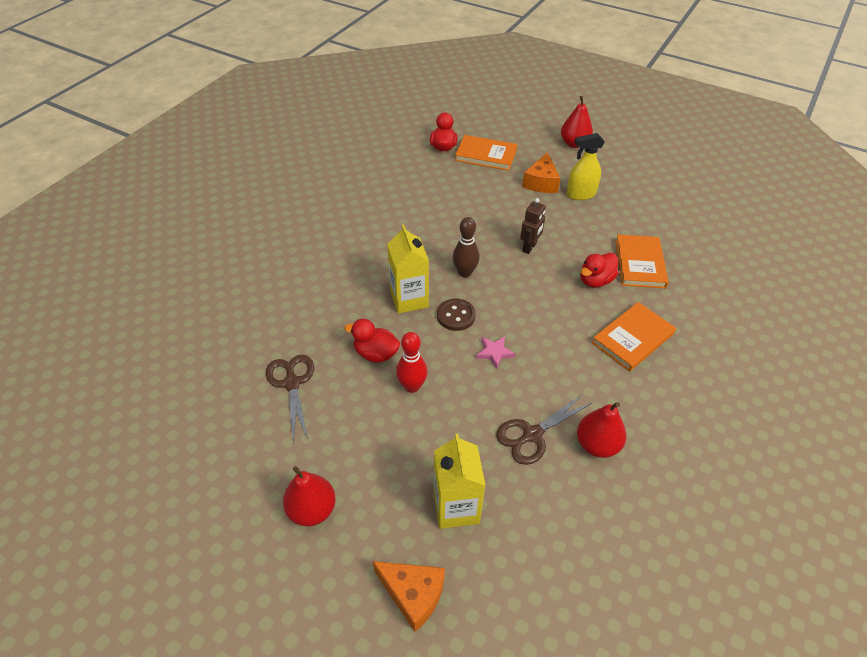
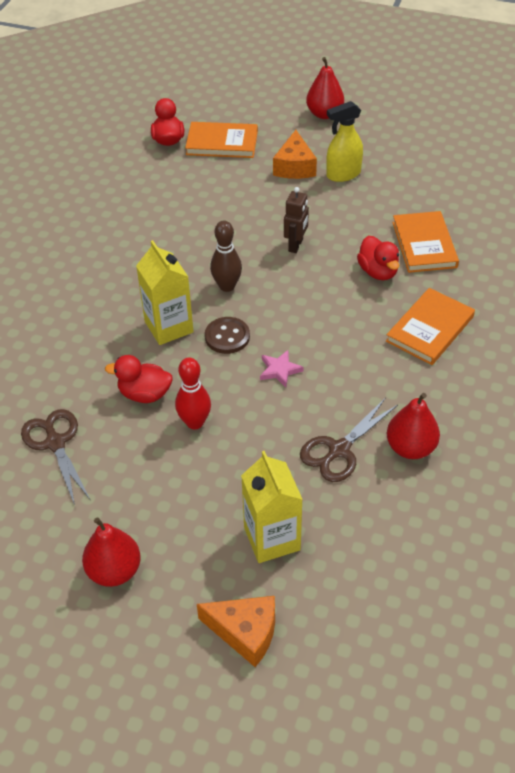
camera: 10 degrees left, 0 degrees up
red duck [580,253,619,288] -> red duck turned 60 degrees counterclockwise [357,236,399,280]

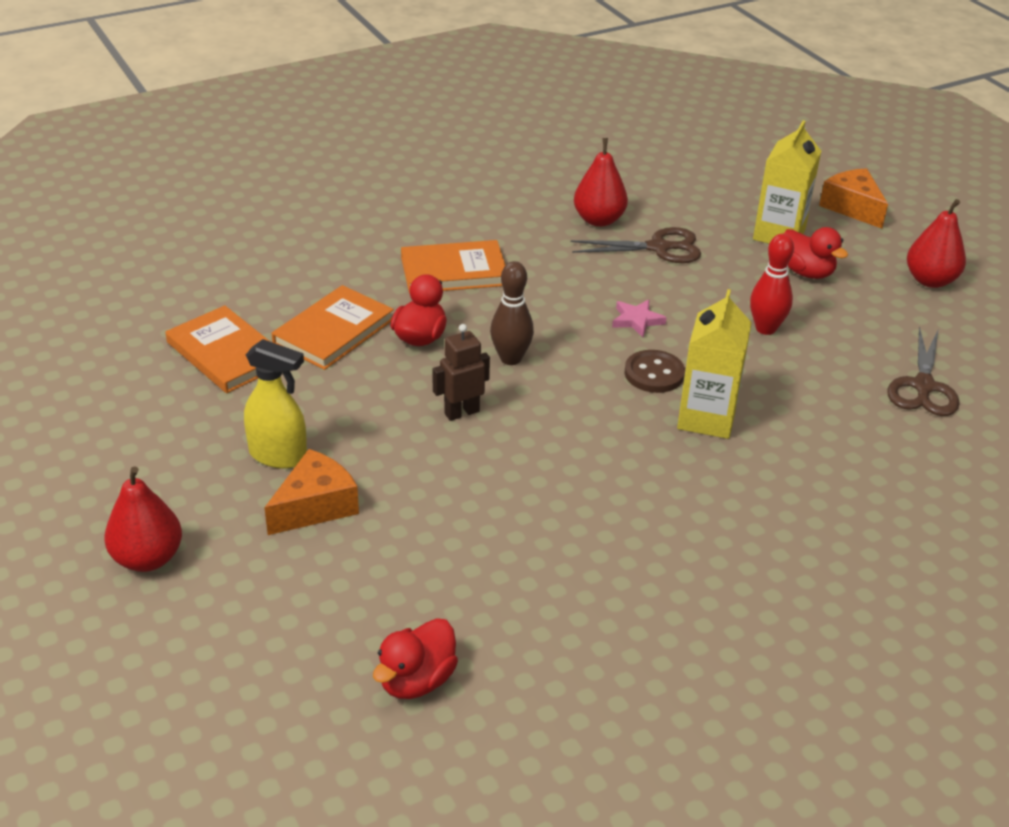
camera: 140 degrees left, 10 degrees down
red duck [105,355,173,403] -> red duck moved to [784,227,848,279]
orange book [185,122,258,158] -> orange book moved to [166,305,269,393]
brown bowling pin [210,221,242,292] -> brown bowling pin moved to [490,261,534,365]

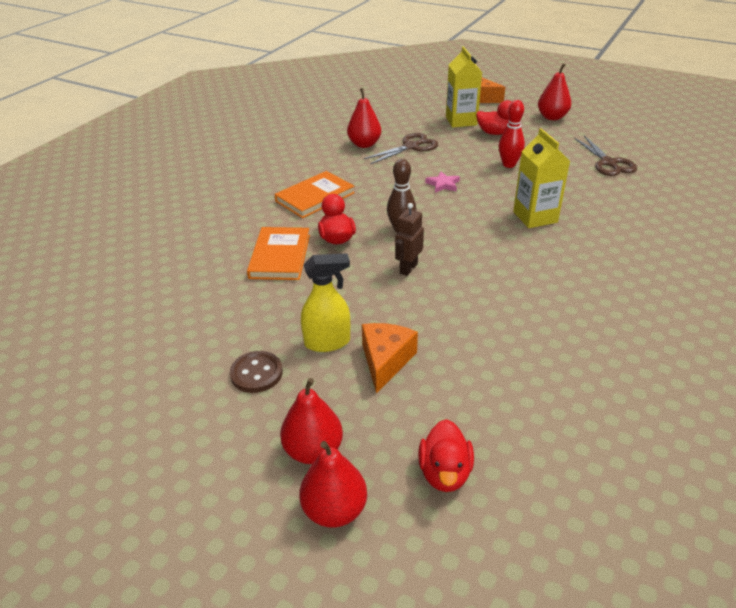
camera: 30 degrees left, 0 degrees up
orange book [166,305,269,393] -> none
red duck [373,618,458,699] -> red duck moved to [418,419,474,492]
brown button [625,350,685,393] -> brown button moved to [230,351,283,393]
none -> red pear [299,441,367,528]

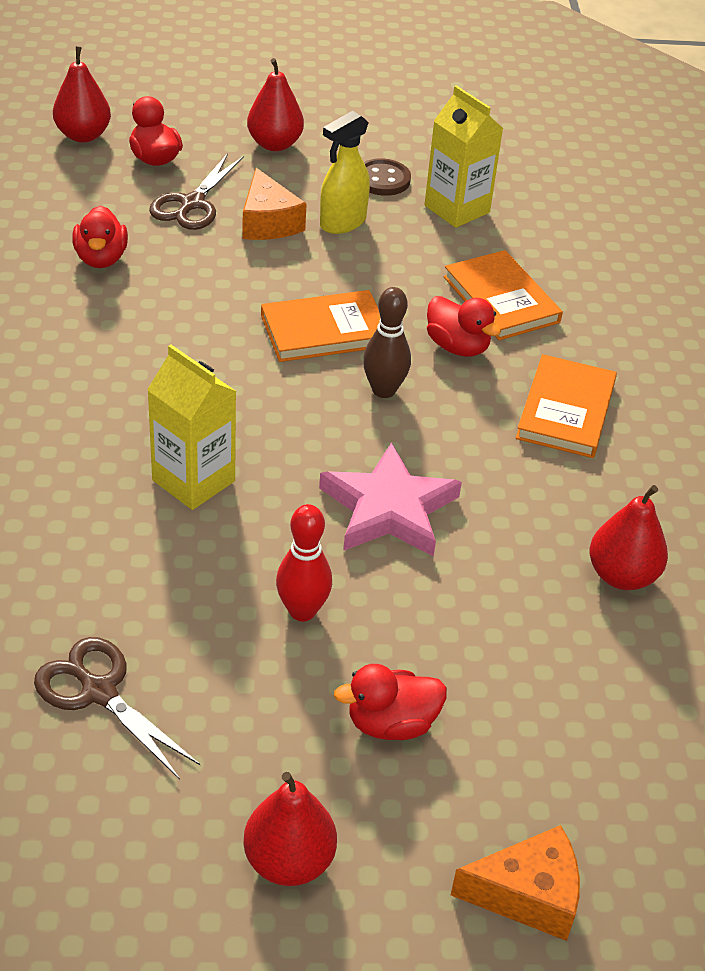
camera: 145 degrees right, 5 degrees up
red pear [299,441,367,528] -> red pear moved to [53,46,111,142]
brown scissors [364,133,438,164] -> brown scissors moved to [149,153,244,230]
brown robot [395,203,424,276] -> orange book [261,290,381,362]
pink star [425,171,460,193] -> pink star [319,442,462,557], size x2.08
yellow carton [446,47,482,127] -> yellow carton moved to [424,85,503,228]
none -> red duck [72,205,128,268]

